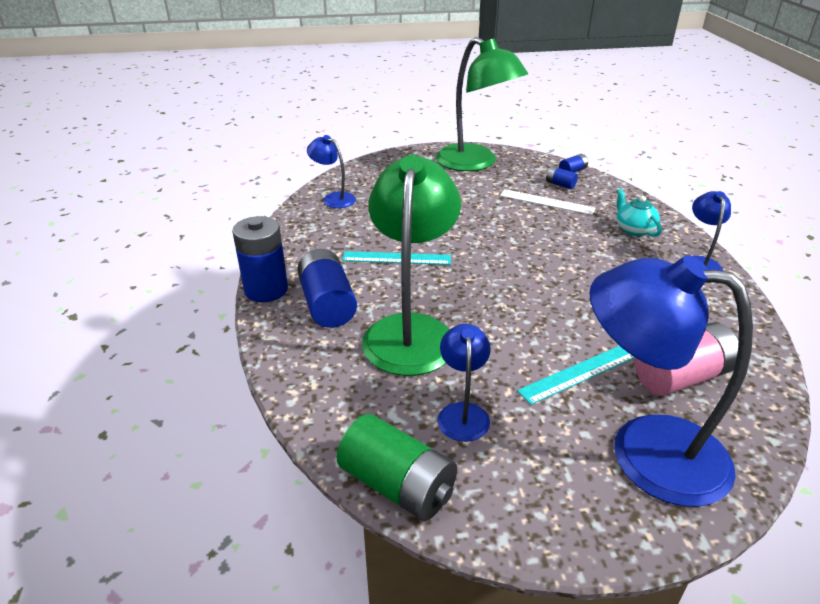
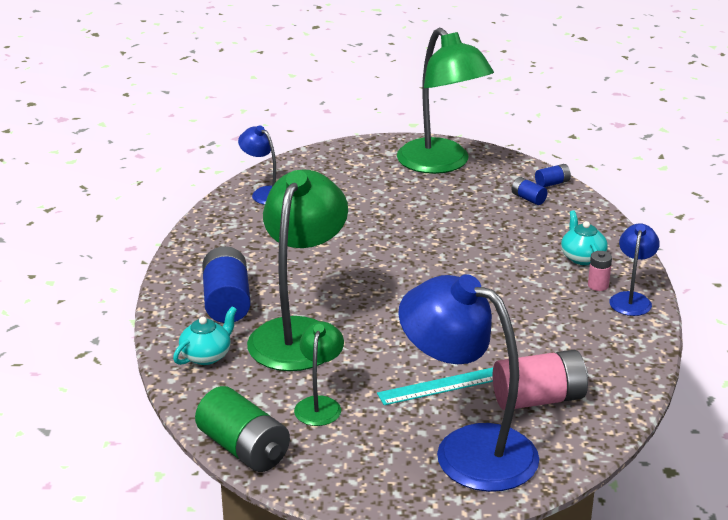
camera: 10 degrees right, 5 degrees down
blue battery [232,216,288,302] -> none
turquoise ruler [342,251,451,265] -> none
blue lamp [438,324,491,442] -> green lamp [294,322,344,426]
white ruler [500,189,595,215] -> none
none -> turquoise teapot [173,306,237,365]
none -> pink battery [588,251,612,291]

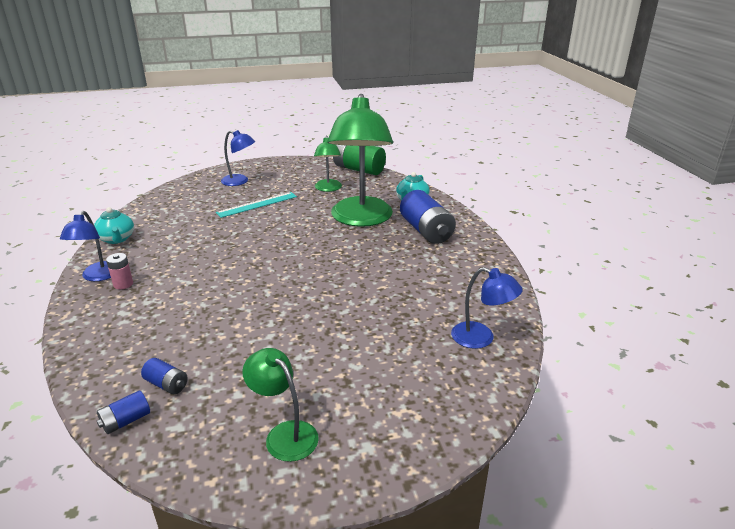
camera: 165 degrees right, 0 degrees up
green lamp [397,28,494,174] -> green lamp [242,348,319,462], size x0.49
blue lamp [398,274,539,492] -> blue lamp [221,130,255,186], size x0.49
pink battery [492,350,588,410] -> none
turquoise teapot [561,210,608,265] -> turquoise teapot moved to [94,207,134,244]

